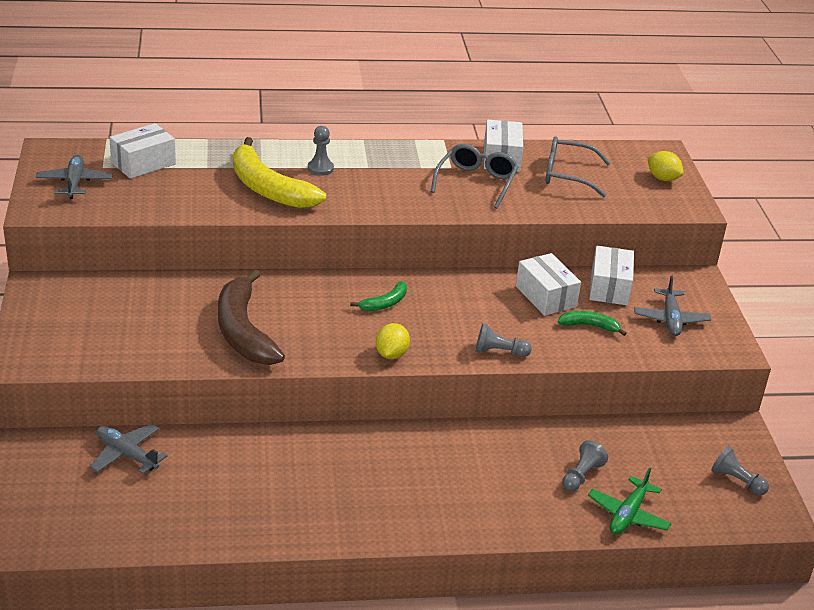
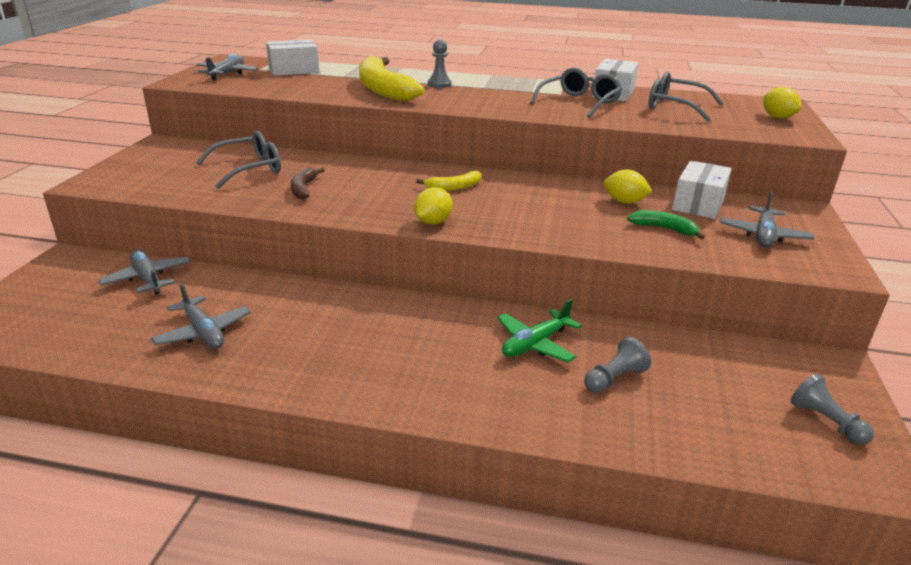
camera: 20 degrees right, 5 degrees down
brown banana [218,269,285,365] -> brown banana [291,168,325,200], size x0.47
green banana [350,281,407,311] -> yellow banana [416,171,481,191]
grey pawn [476,323,532,357] -> none
white box [516,253,581,316] -> yellow lemon [604,169,652,204]
green plane [588,467,671,534] -> green plane moved to [497,299,582,362]
none -> grey plane [151,283,251,349]
none -> grey glasses [196,130,281,189]

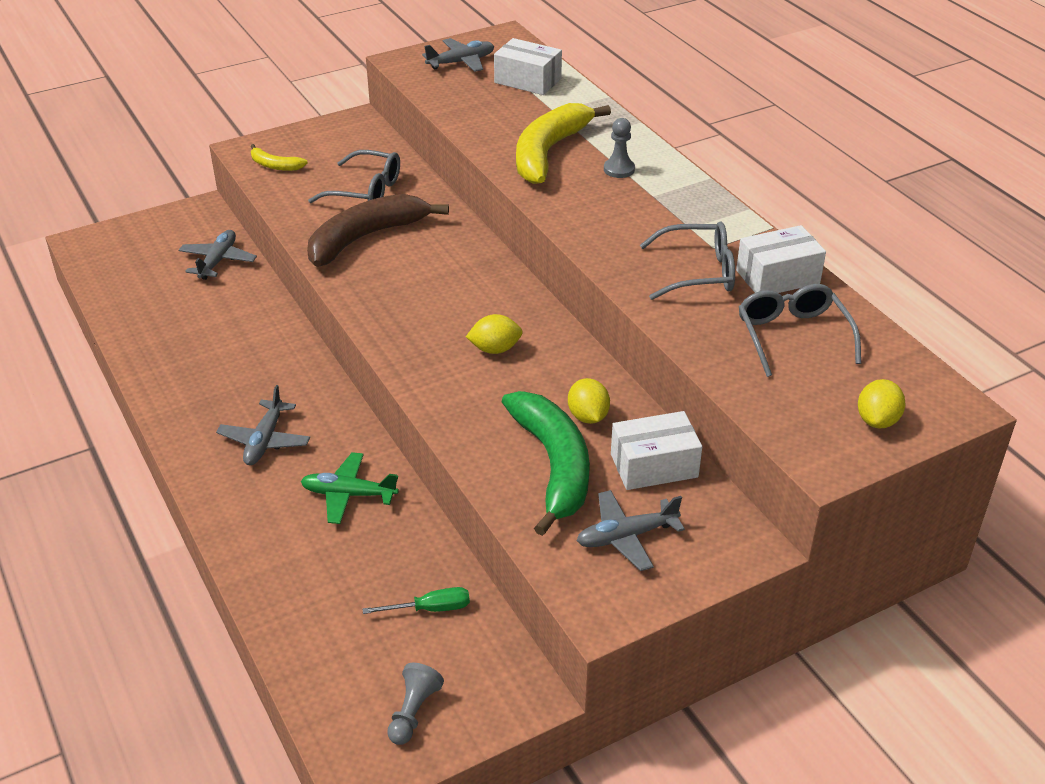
camera: 50 degrees right, 10 degrees up
grey plane [151,283,251,349] -> grey plane moved to [216,385,310,465]
brown banana [291,168,325,200] -> brown banana [307,194,449,267], size x2.13
yellow lemon [414,187,453,225] -> yellow lemon moved to [466,314,523,354]
yellow banana [416,171,481,191] -> yellow banana moved to [251,144,308,171]
grey pawn [584,337,651,393] -> none
green banana [627,210,705,240] -> green banana [502,391,590,536], size x2.13
none -> green screwdriver [363,587,470,614]

